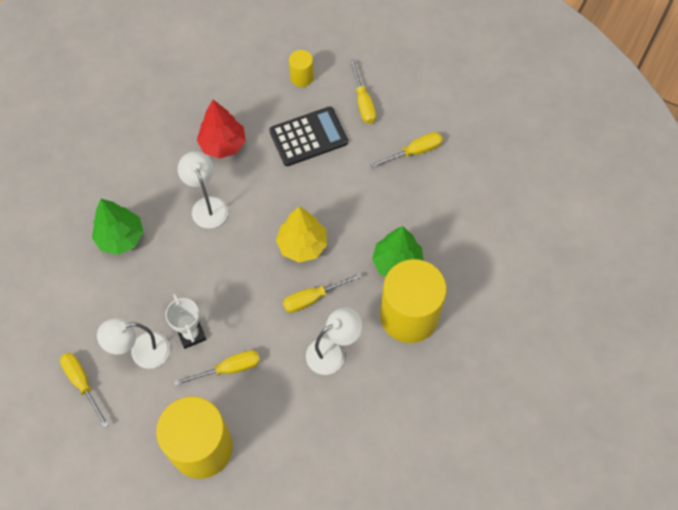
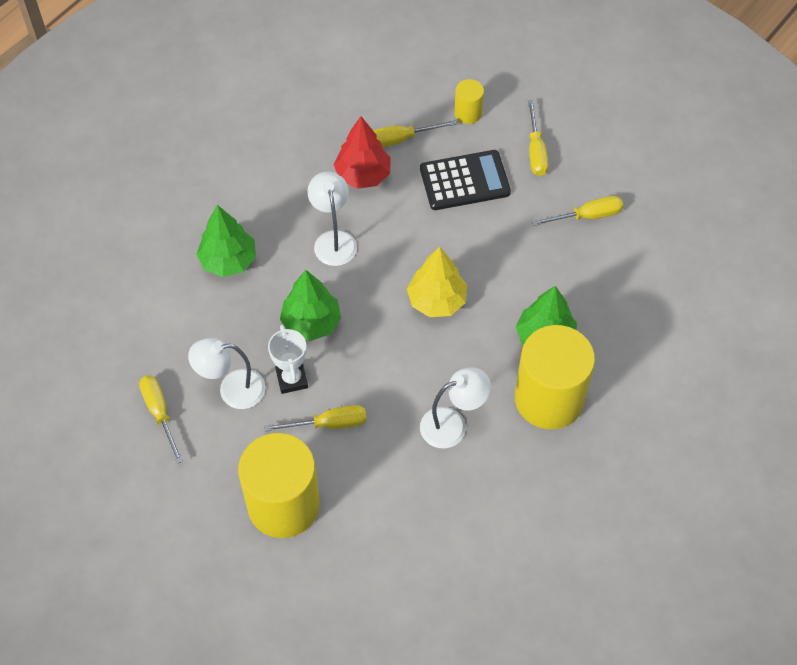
camera: 10 degrees right, 5 degrees down
yellow screwdriver [283,273,362,313] -> yellow screwdriver moved to [373,120,457,147]
none -> green tree [280,270,341,341]

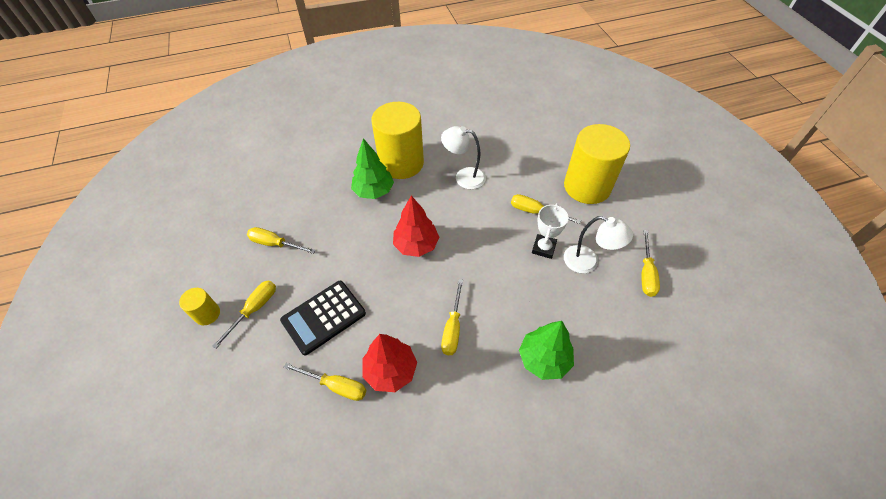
camera: 145 degrees left, 5 degrees down
green tree [280,270,341,341] -> none
white lamp [307,172,357,266] -> yellow screwdriver [441,279,463,355]
yellow tree [407,247,467,317] -> red tree [393,195,439,257]
black calculator [420,150,511,210] -> black calculator turned 60 degrees counterclockwise [280,281,366,355]
yellow cylinder [454,79,484,124] -> yellow cylinder moved to [179,288,220,325]

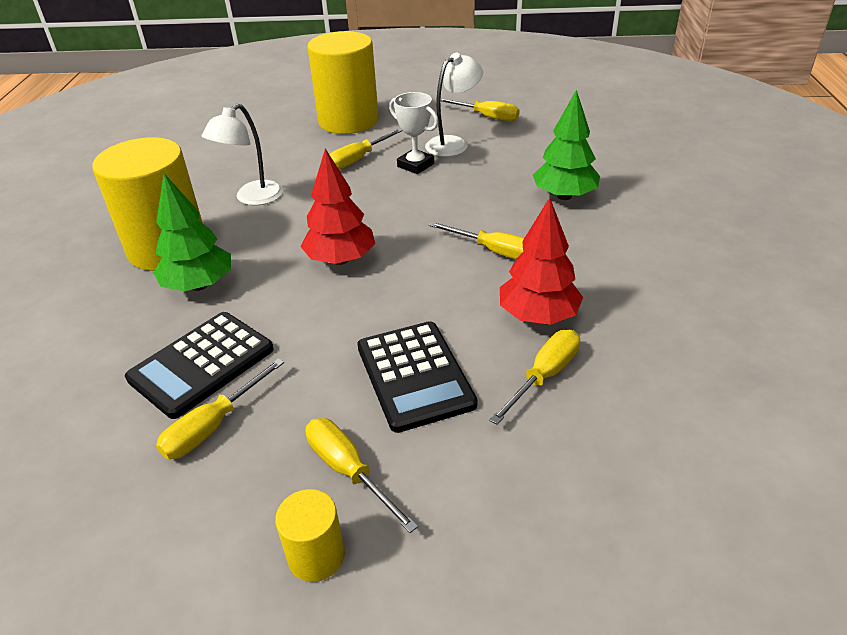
camera: 70 degrees left, 15 degrees down
none -> black calculator [125,312,274,419]

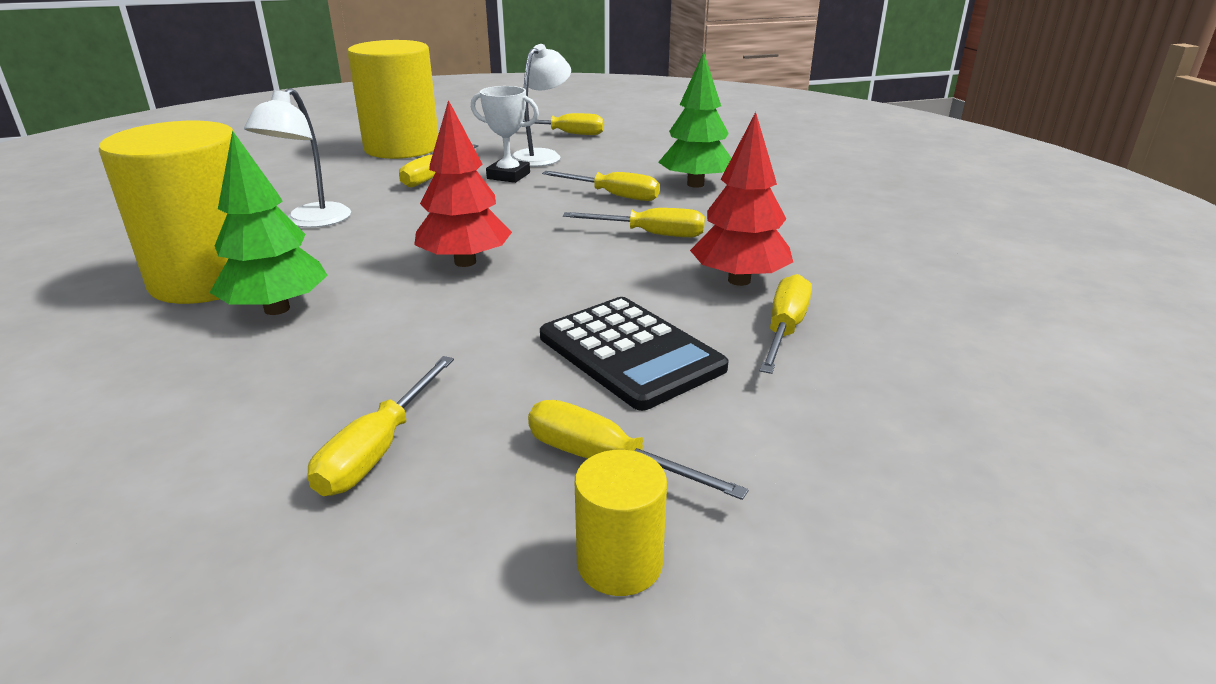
camera: 20 degrees left, 10 degrees down
black calculator [125,312,274,419] -> none
none -> yellow screwdriver [542,171,660,201]

